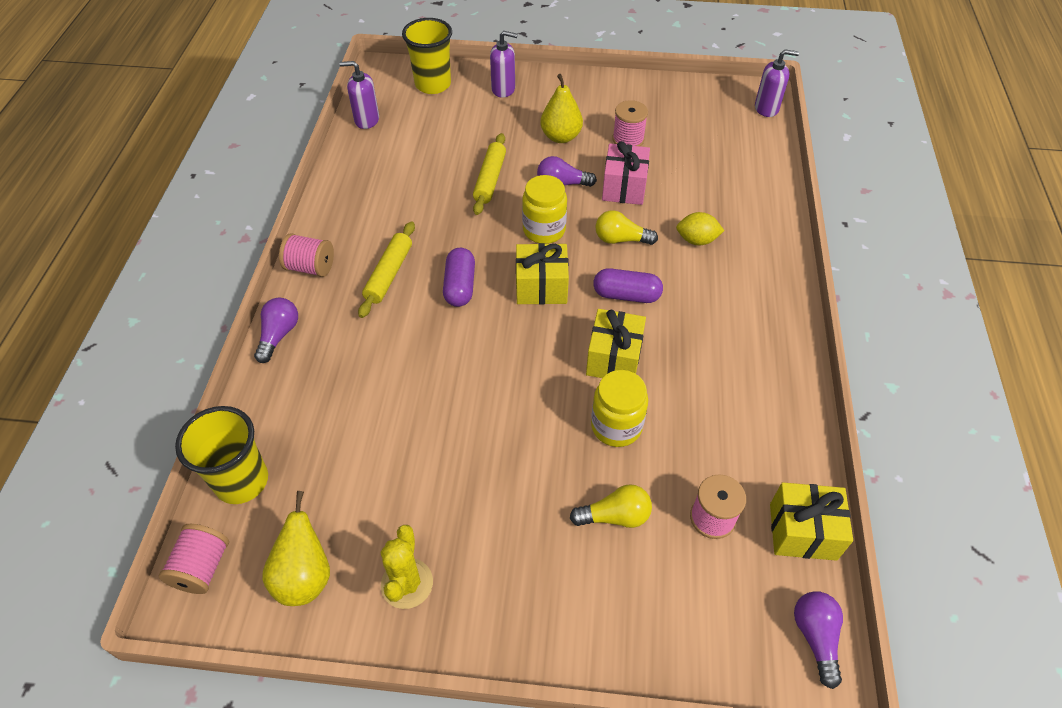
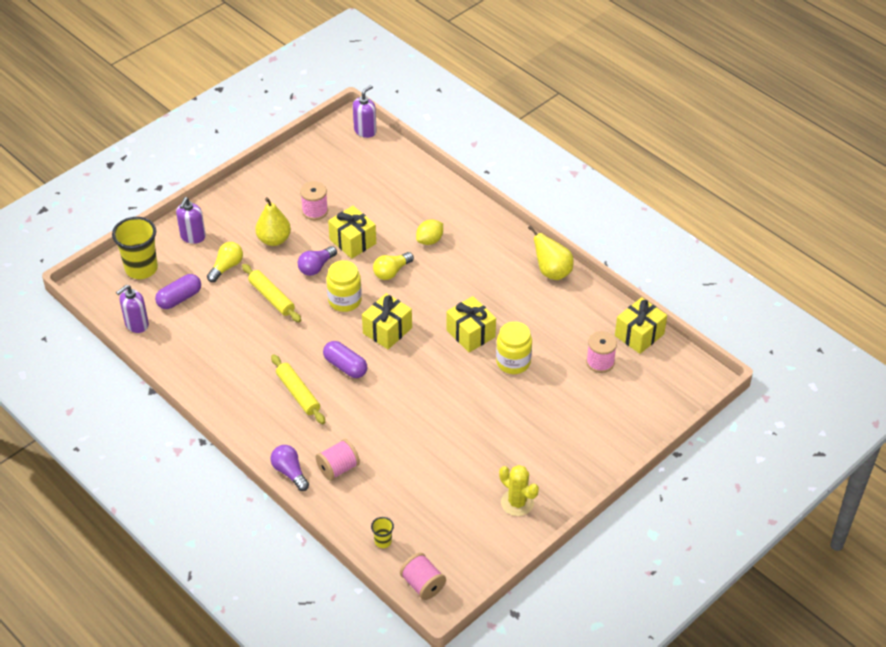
camera: 50 degrees left, 5 degrees down
yellow cup [175,406,268,504] -> yellow cup [371,517,394,548], size x0.45
yellow pear [262,491,330,606] -> yellow pear moved to [528,225,574,280]
pink spool [279,233,334,277] -> pink spool moved to [316,439,360,481]
purple soap dispenser [490,31,518,98] -> purple soap dispenser turned 150 degrees clockwise [176,197,206,244]
yellow light bulb [570,484,652,528] -> yellow light bulb moved to [207,242,243,282]
purple capsule [593,268,663,303] -> purple capsule moved to [155,274,201,309]
pink gift [602,141,650,205] -> yellow gift [328,206,376,259]
purple light bulb [794,591,843,689] -> none

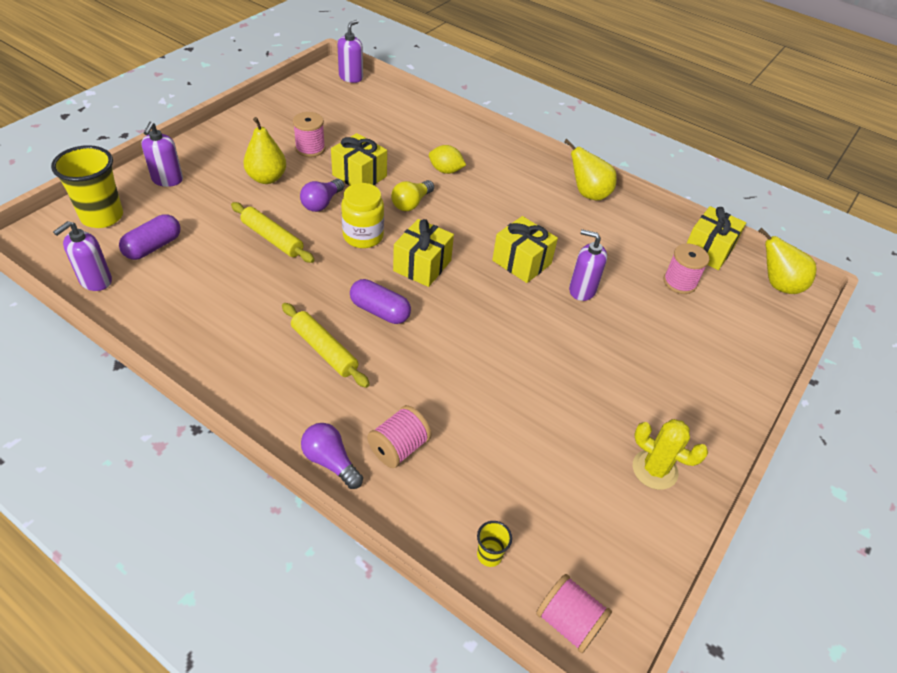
camera: 15 degrees left, 0 degrees up
yellow light bulb [207,242,243,282] -> none
yellow lemon [416,219,443,245] -> yellow lemon turned 75 degrees clockwise [429,145,466,174]
yellow jar [496,321,532,374] -> purple soap dispenser [569,229,607,301]
none -> yellow pear [758,227,816,294]

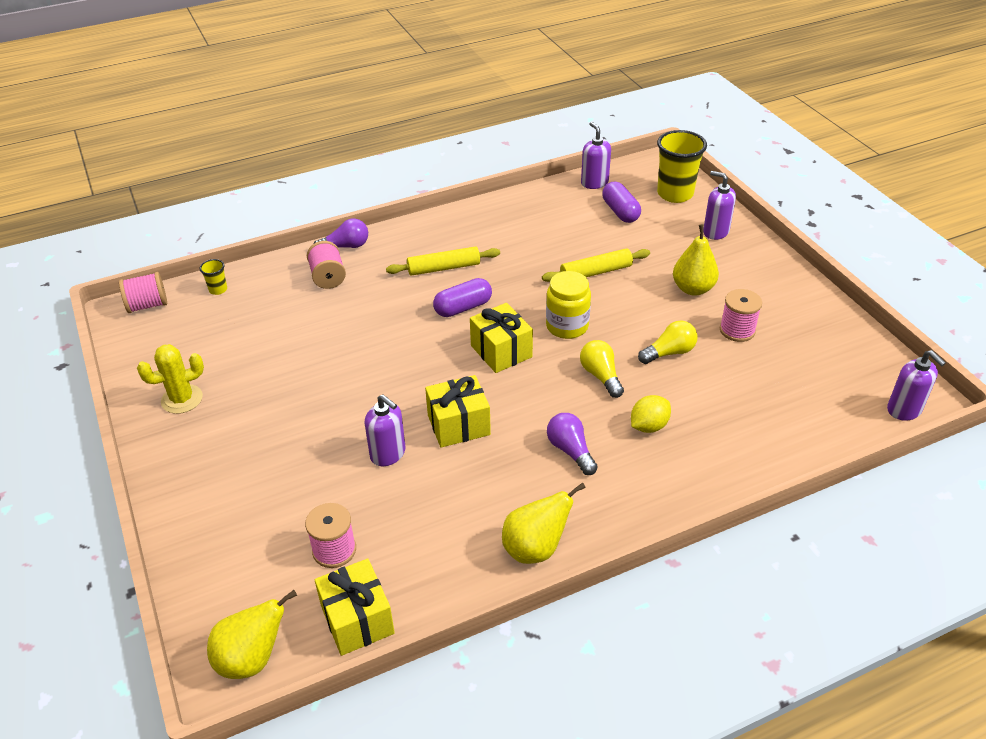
camera: 125 degrees right, 5 degrees down
purple light bulb [300,179,344,212] -> purple light bulb moved to [547,413,598,475]
yellow gift [331,133,387,185] -> yellow light bulb [638,320,698,364]
purple soap dispenser [569,229,607,301] -> purple soap dispenser turned 75 degrees clockwise [364,395,406,466]

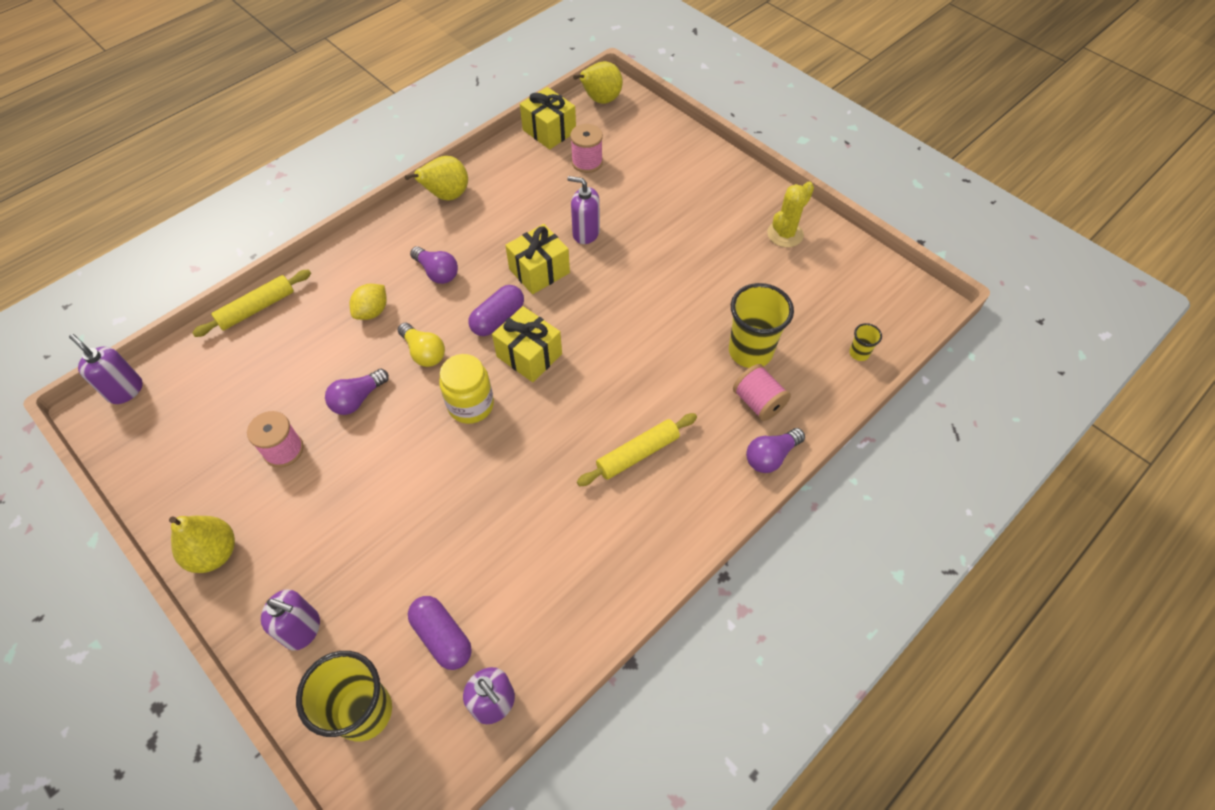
camera: 160 degrees right, 15 degrees up
pink spool [119,272,167,313] -> none
purple capsule [433,278,492,317] -> purple capsule moved to [468,285,524,336]
yellow rolling pin [542,248,650,282] -> yellow rolling pin moved to [192,270,311,337]
yellow light bulb [638,320,698,364] -> purple light bulb [325,369,389,415]
yellow pear [673,224,719,296] -> yellow pear moved to [169,516,235,573]
none -> yellow cup [729,283,794,368]

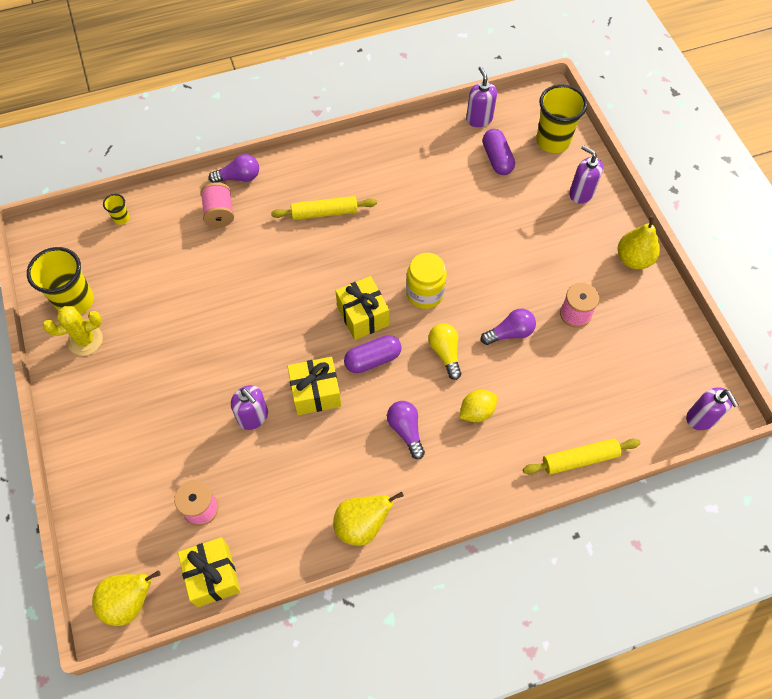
camera: 155 degrees left, 5 degrees up
yellow cup [729,283,794,368] -> yellow cup moved to [27,247,94,315]

